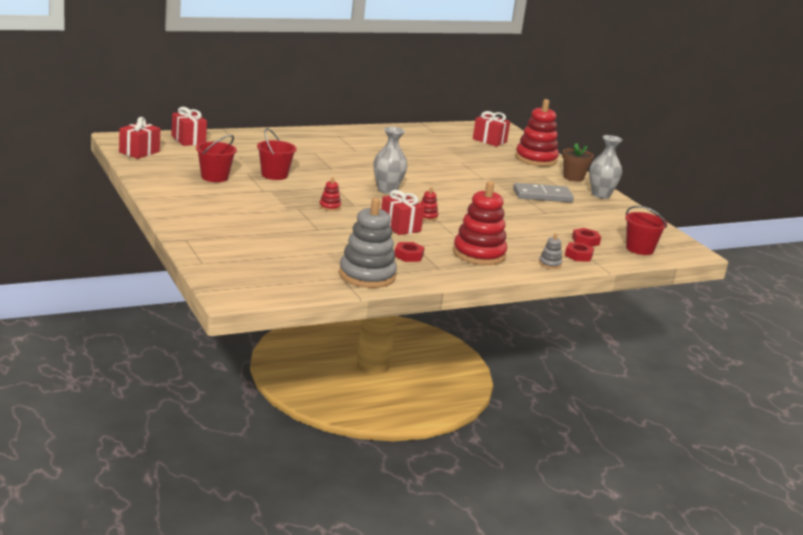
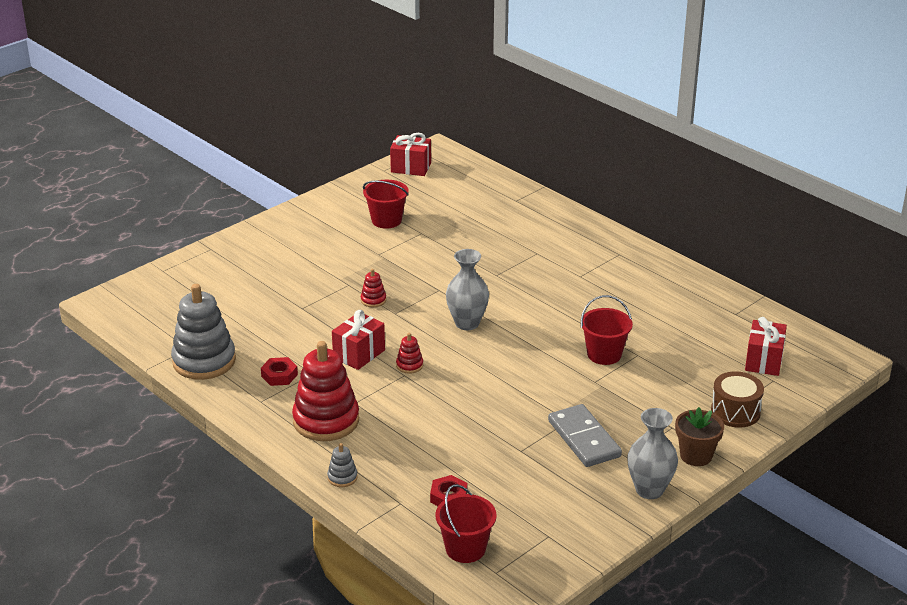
camera: 75 degrees right, 10 degrees up
red gift [171,107,207,146] -> none
red bucket [257,128,297,180] -> red bucket moved to [581,295,633,365]
red stacking toy [515,99,559,166] -> brown drum [711,371,764,428]
red nut [565,242,594,262] -> none

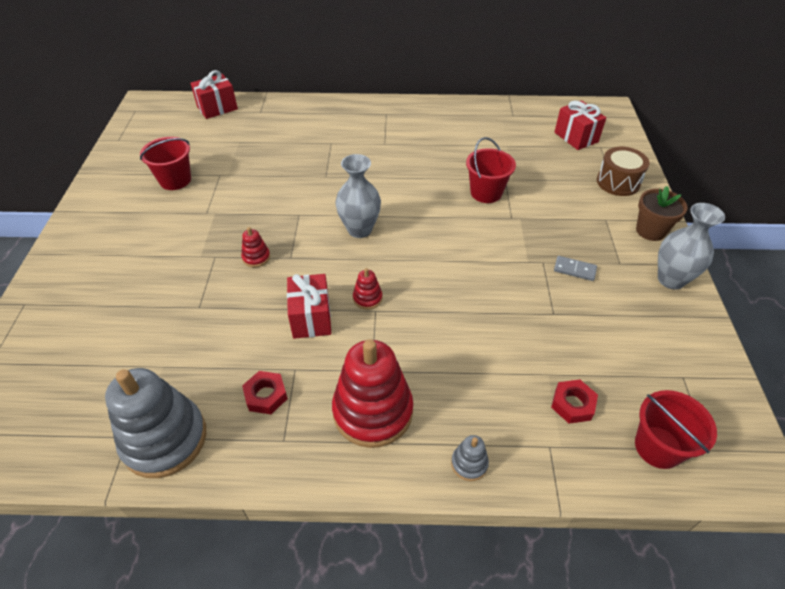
camera: 45 degrees left, 15 degrees up
red gift [390,133,431,176] -> red gift moved to [190,70,238,119]
grey domino [548,404,622,467] -> grey domino [554,256,597,281], size x0.50

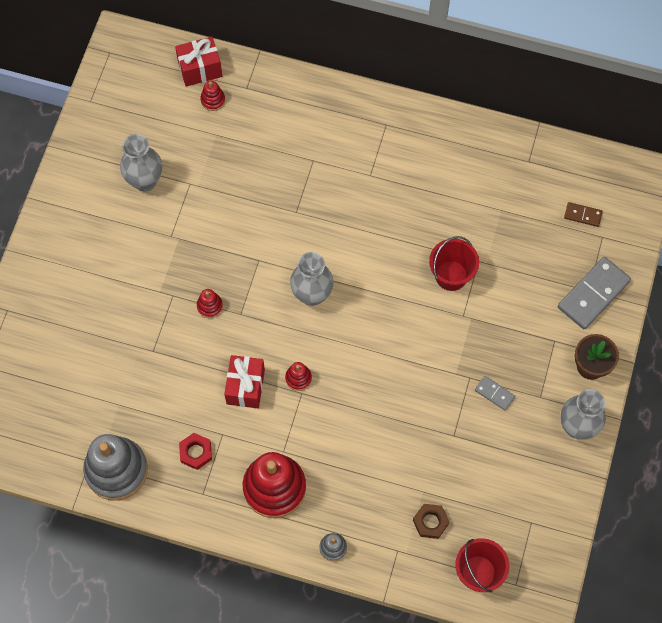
camera: 15 degrees right, 20 degrees up
red bucket [140,137,191,190] -> grey vase [120,134,162,191]
red nut [551,380,598,424] -> brown nut [413,504,450,539]
red gift [554,101,606,150] -> brown domino [564,202,603,227]
brown drum [597,147,650,196] -> grey domino [558,257,631,329]
none -> red stacking toy [200,80,225,111]

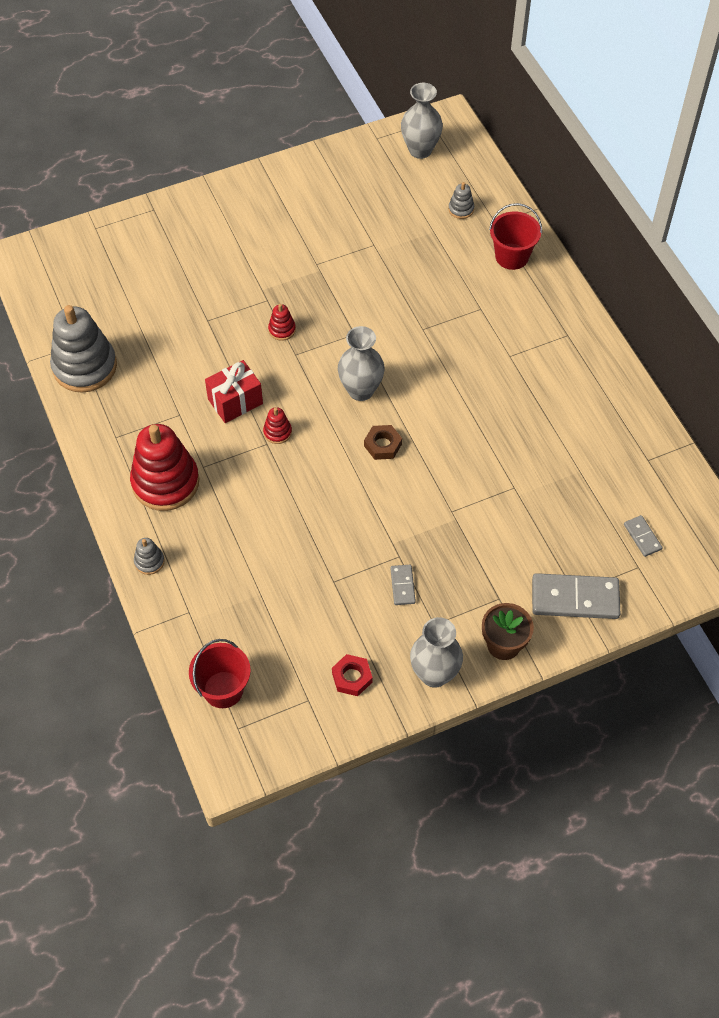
camera: 50 degrees right, 10 degrees down
grey vase [120,134,162,191] -> grey vase moved to [401,83,443,159]
red gift [175,36,222,87] -> none
red nut [179,433,212,470] -> red nut moved to [332,654,372,696]
red stacking toy [200,80,225,111] -> grey stacking toy [448,182,474,219]
brown nut [413,504,450,539] -> brown nut moved to [364,425,402,460]
red bucket [429,236,479,291] -> red bucket moved to [489,203,542,270]
brown domino [564,202,603,227] -> grey domino [624,515,663,557]

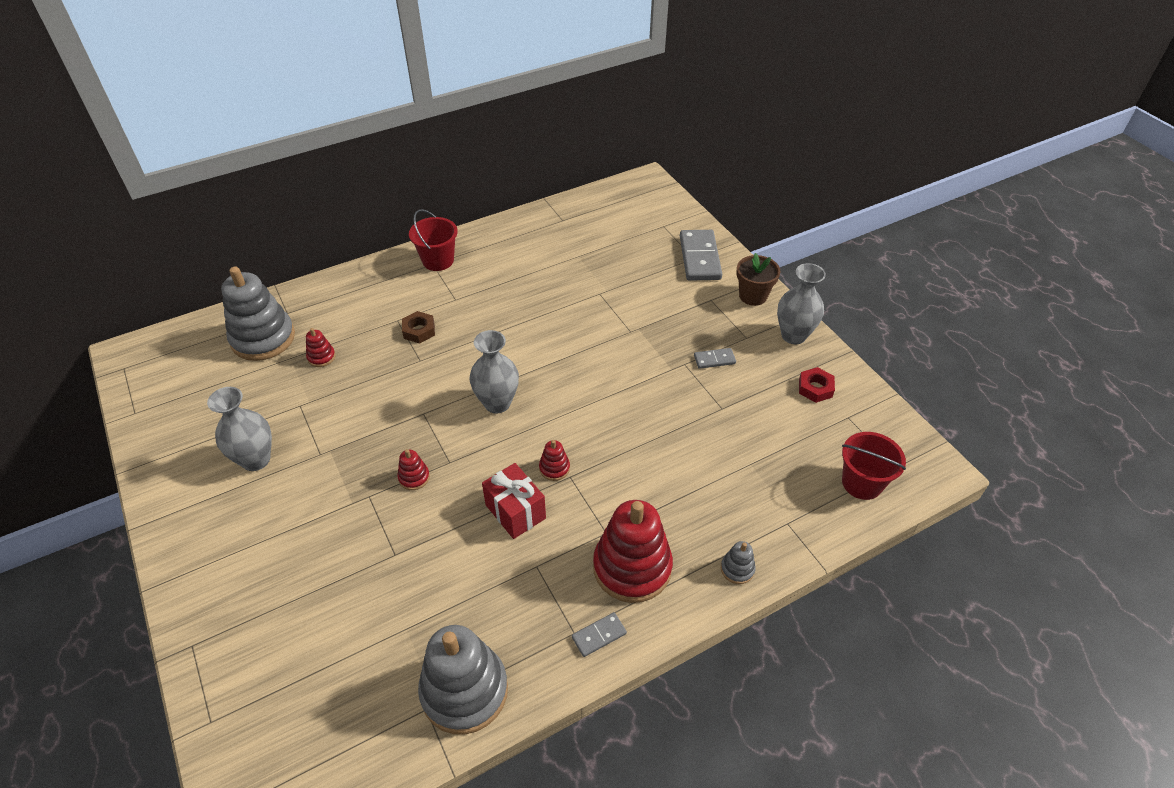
camera: 95 degrees left, 10 degrees down
brown nut [364,425,402,460] -> brown nut moved to [402,311,435,344]
grey vase [401,83,443,159] -> grey vase moved to [207,387,272,471]
grey stacking toy [448,182,474,219] -> grey stacking toy [221,267,295,361], size x2.32
red bucket [489,203,542,270] -> red bucket moved to [409,209,458,271]
grey domino [624,515,663,557] -> grey domino moved to [572,612,627,657]
none -> red stacking toy [306,328,335,367]

